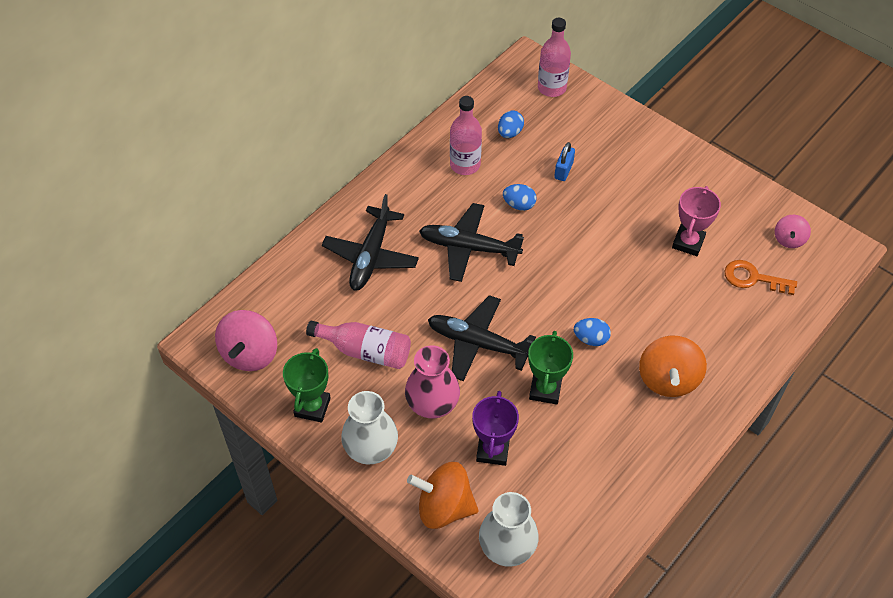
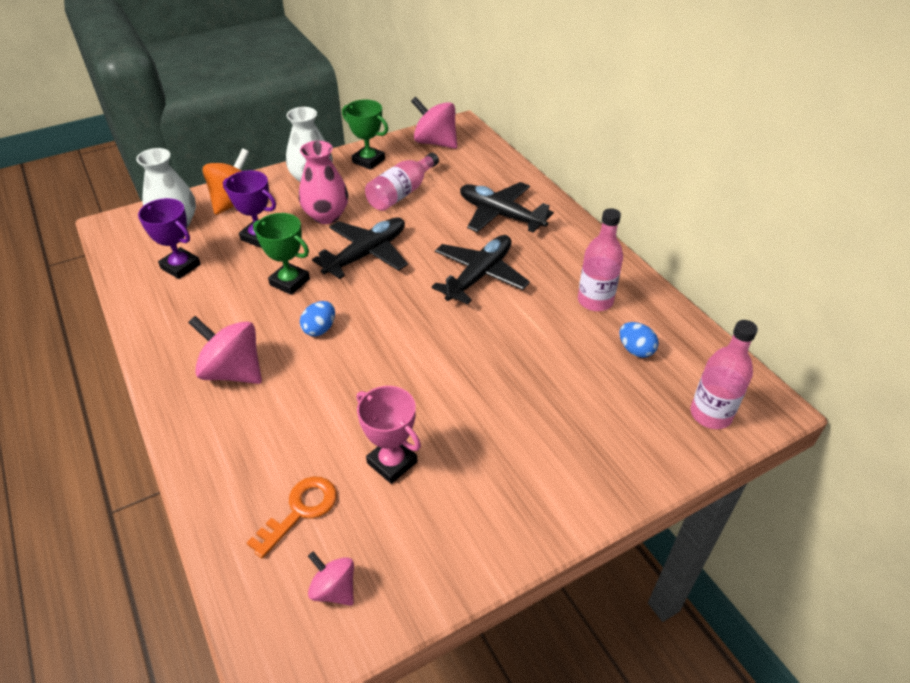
camera: 110 degrees right, 10 degrees down
blue egg [503,184,537,211] -> none
blue padlock [554,142,575,181] -> none
orange spinning top [639,336,707,397] -> pink spinning top [188,316,262,384]
none -> purple trophy [138,198,201,279]

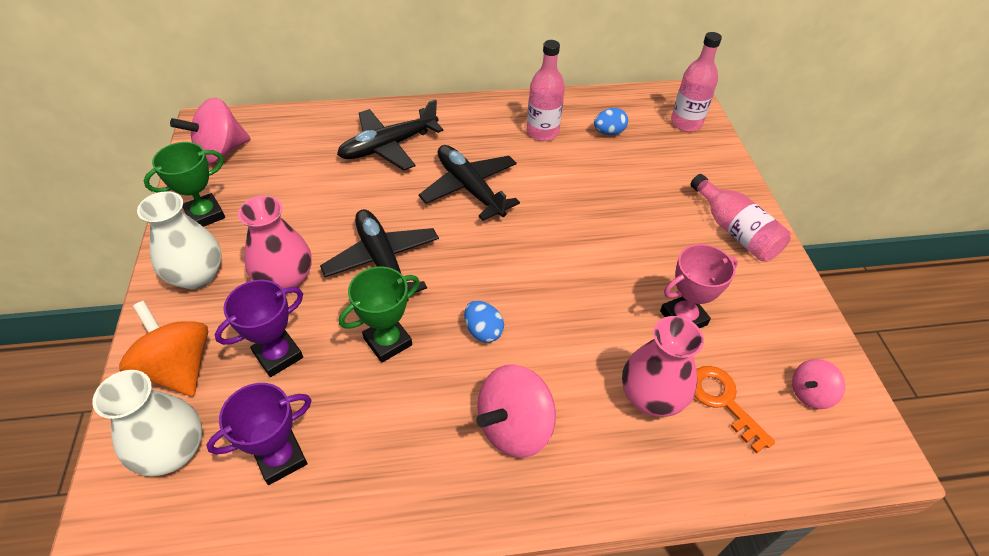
camera: 70 degrees left, 5 degrees up
pink bottle [365,153,439,211] -> pink bottle moved to [690,174,791,261]
none -> pink vase [622,316,704,417]

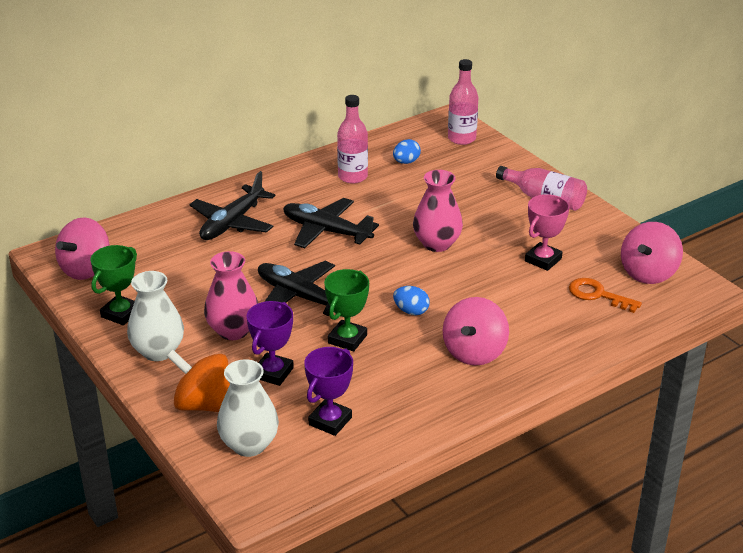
camera: 25 degrees left, 15 degrees down
pink vase [622,316,704,417] -> pink vase moved to [413,170,463,252]
pink spinning top [792,359,845,409] -> pink spinning top [621,222,683,284], size x1.74

